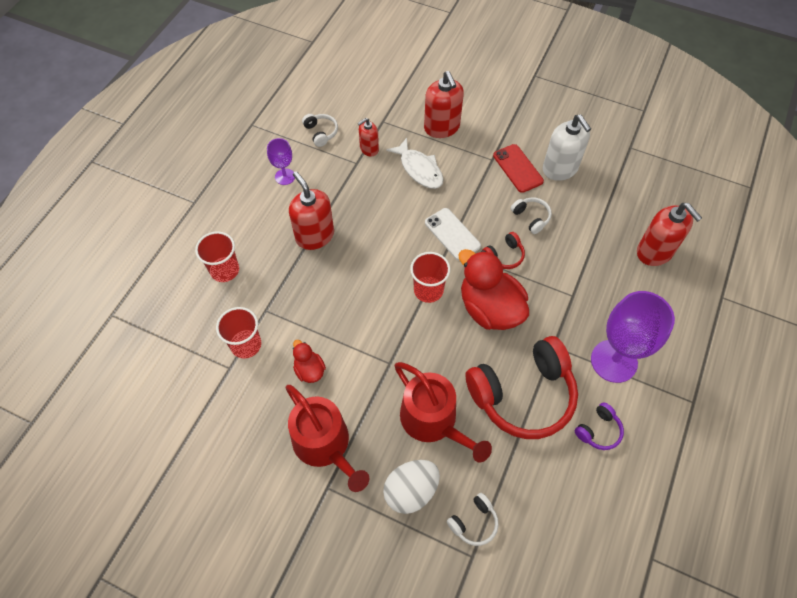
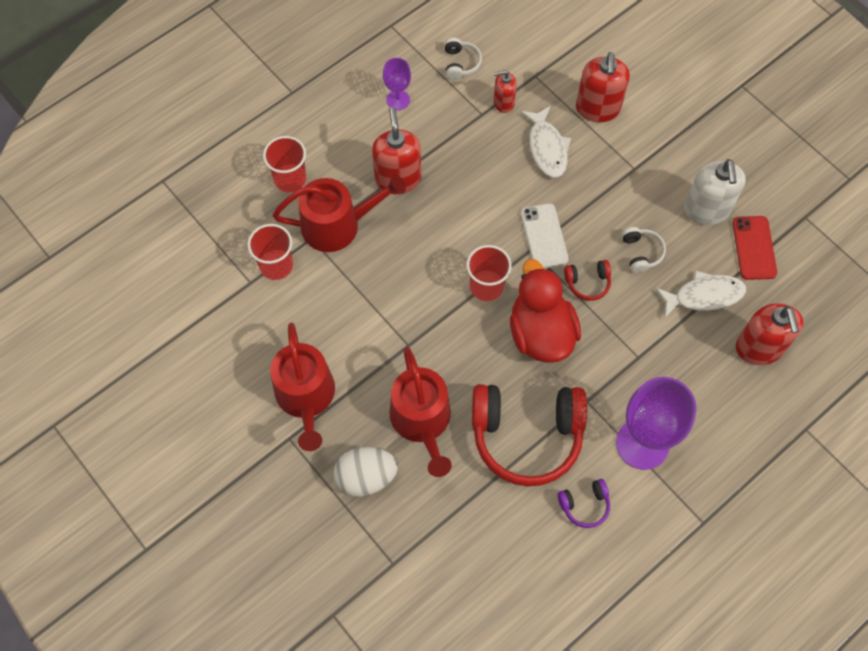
camera: 25 degrees right, 5 degrees up
red duck [293,340,326,383] -> none
white headphones [447,493,499,546] -> none
red phone [493,144,544,193] -> red phone moved to [732,216,777,280]
none -> red watering can [273,174,406,252]
none -> white fish [655,270,746,319]

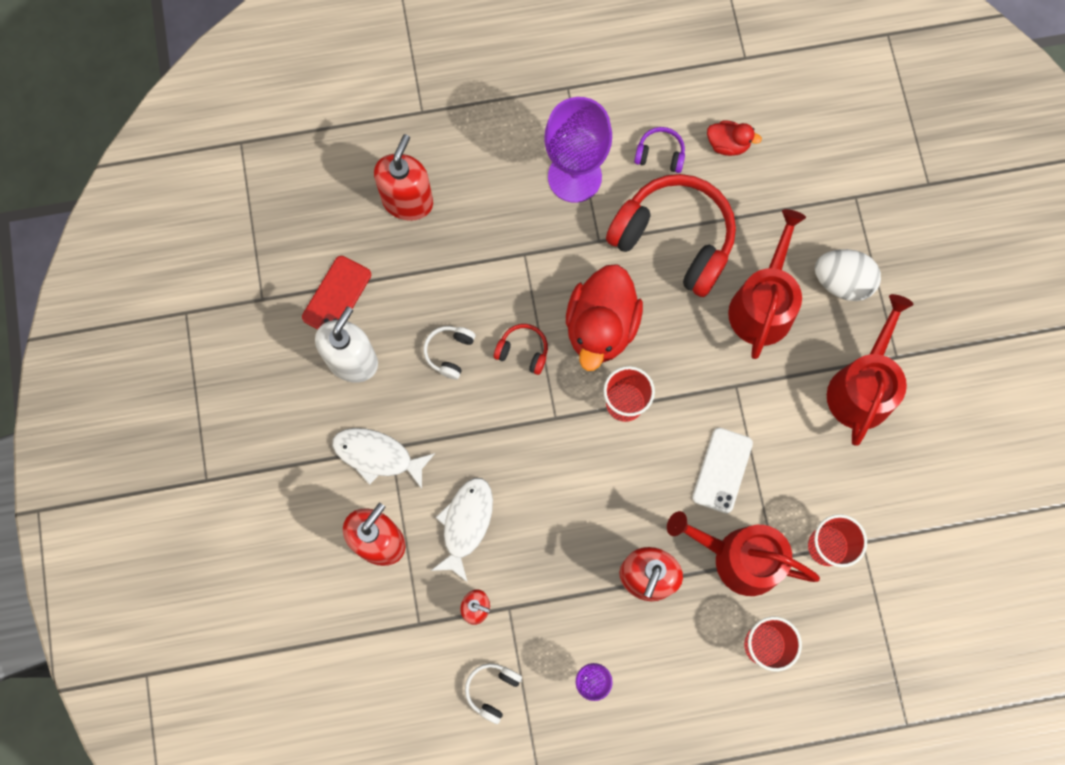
camera: 150 degrees left, 10 degrees up
white phone [521,203,569,268] -> white phone moved to [692,428,753,514]
white fish [655,270,746,319] -> white fish moved to [332,428,435,489]
none -> red duck [707,120,762,156]

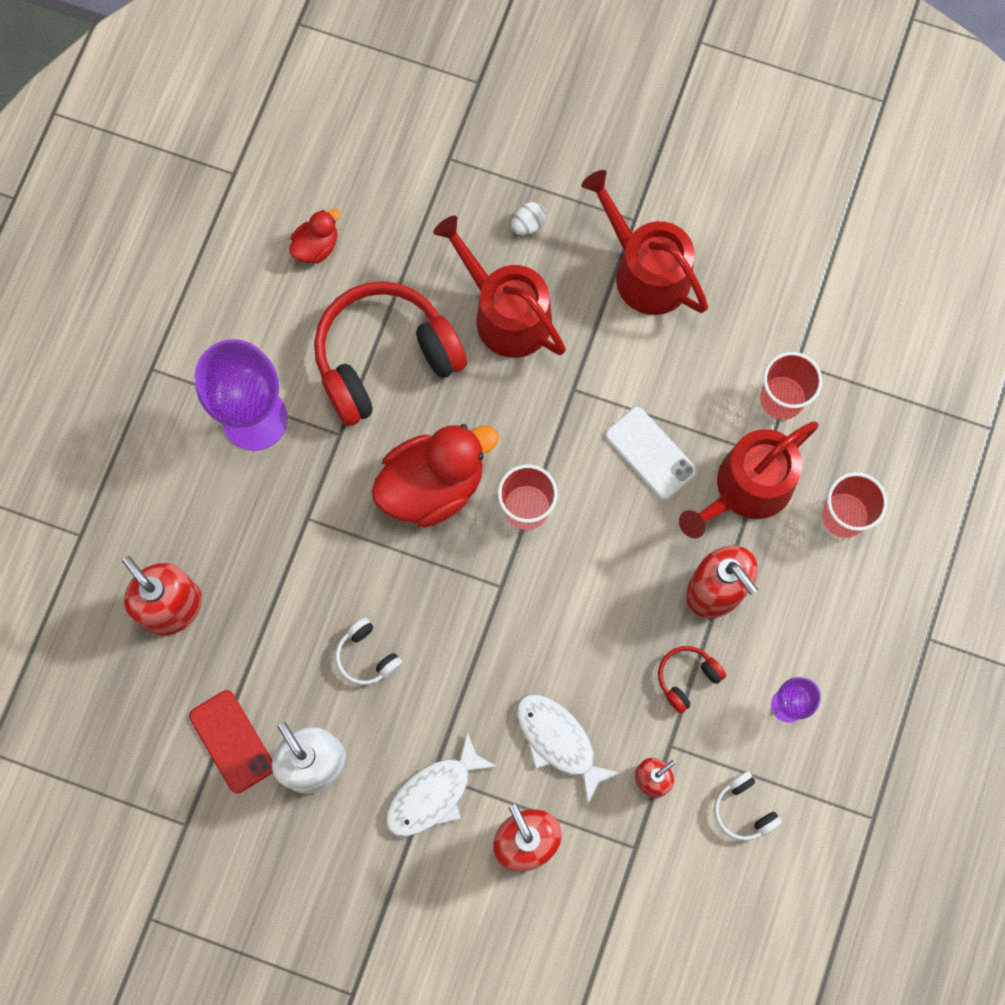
camera: 60 degrees left, 0 degrees up
red headphones [494,324,548,375] -> red headphones moved to [658,646,726,713]
red duck [566,264,643,371] -> red duck turned 75 degrees counterclockwise [372,424,499,528]
purple headphones [634,127,685,173] -> none
white egg [815,249,881,301] -> white egg [511,202,546,235], size x0.52

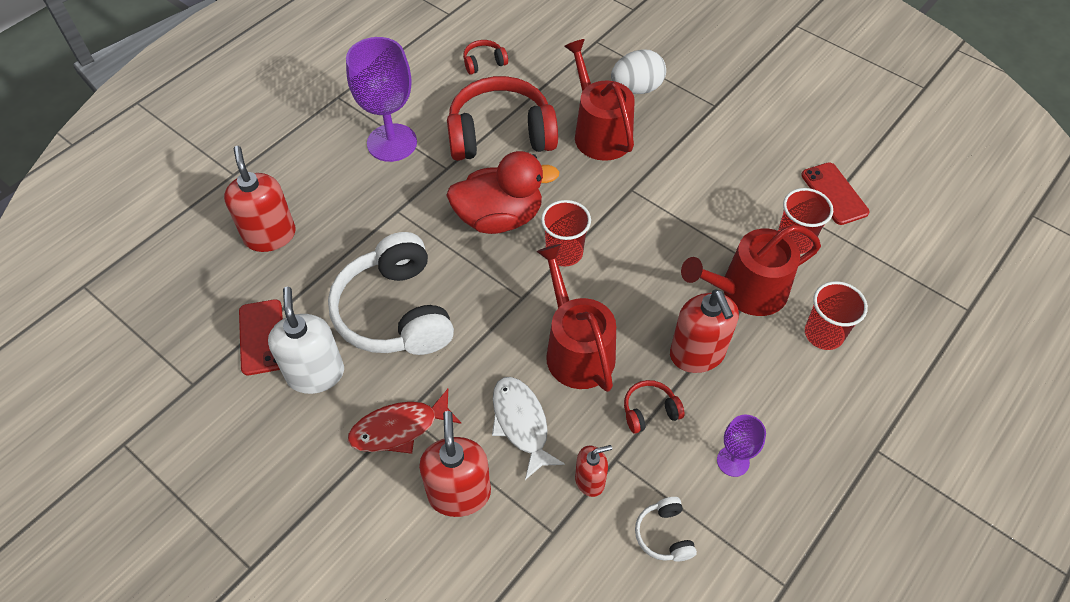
camera: 20 degrees right, 20 degrees down
red duck [289,209,340,263] -> red headphones [463,40,508,75]
white headphones [335,618,402,685] -> white headphones [328,232,454,355], size x2.36
white fish [386,732,498,837] -> red fish [348,389,461,454]
white egg [511,202,546,235] -> white egg [611,49,666,94], size x1.94
red watering can [581,170,708,315] -> red watering can moved to [536,244,616,392]
white phone [605,407,697,500] -> none
none -> red phone [801,162,870,225]

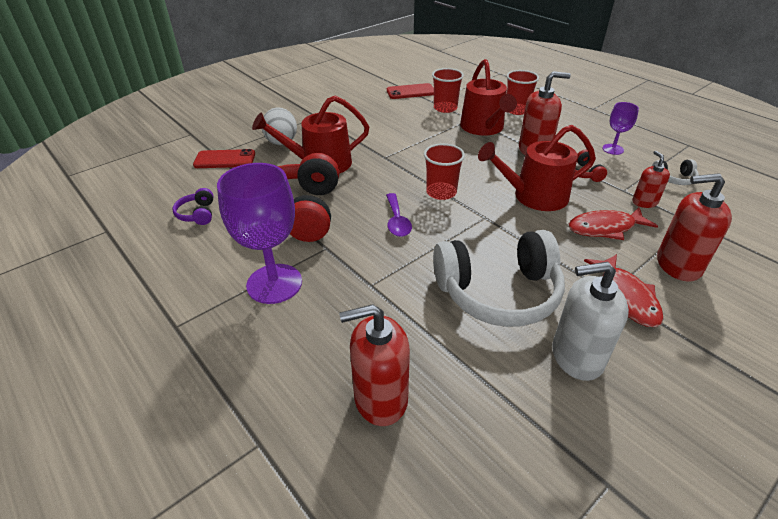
camera: 80 degrees left, 15 degrees down
red phone [239,299,283,376] -> red phone moved to [193,149,255,168]
red duck [446,151,560,234] -> purple spoon [386,193,412,237]
red headphones [463,40,508,75] -> purple headphones [173,188,214,225]
white fish [492,377,565,480] -> red fish [568,208,658,240]

